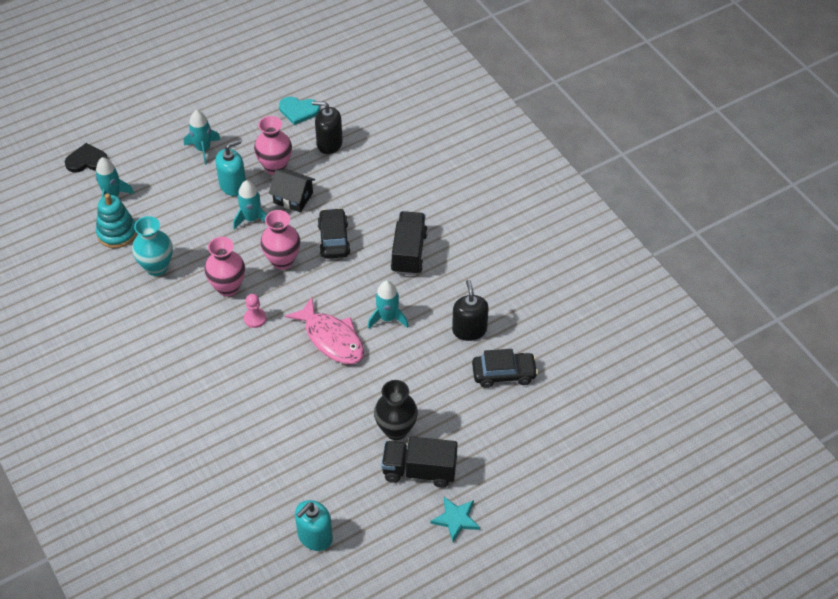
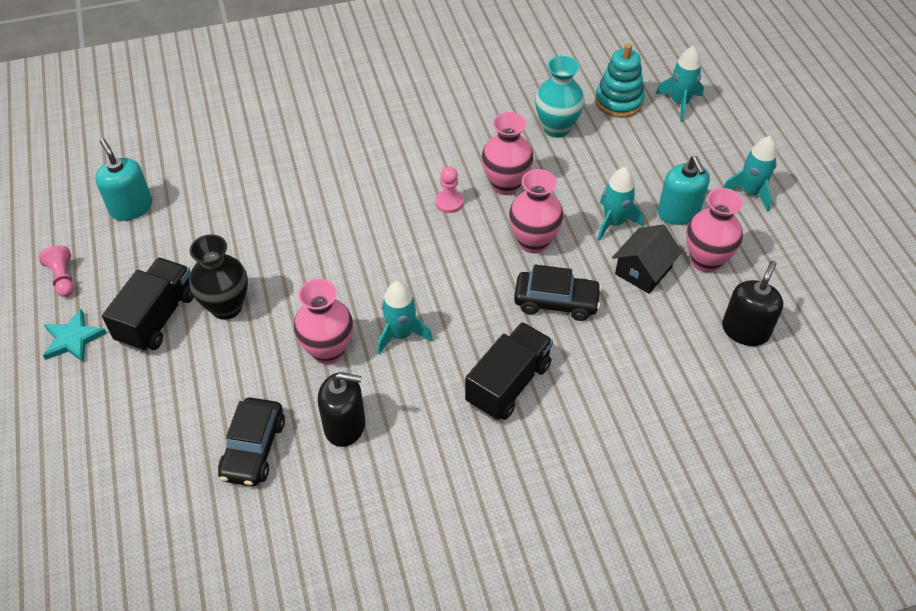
camera: 105 degrees right, 0 degrees up
black heart [65,143,108,173] -> none
turquoise heart [279,97,320,125] -> none
pink fish [285,297,364,364] -> none
black truck [391,211,428,275] -> black truck turned 75 degrees counterclockwise [465,322,553,420]
none -> pink pawn [39,245,74,297]
none -> pink vase [293,279,353,364]

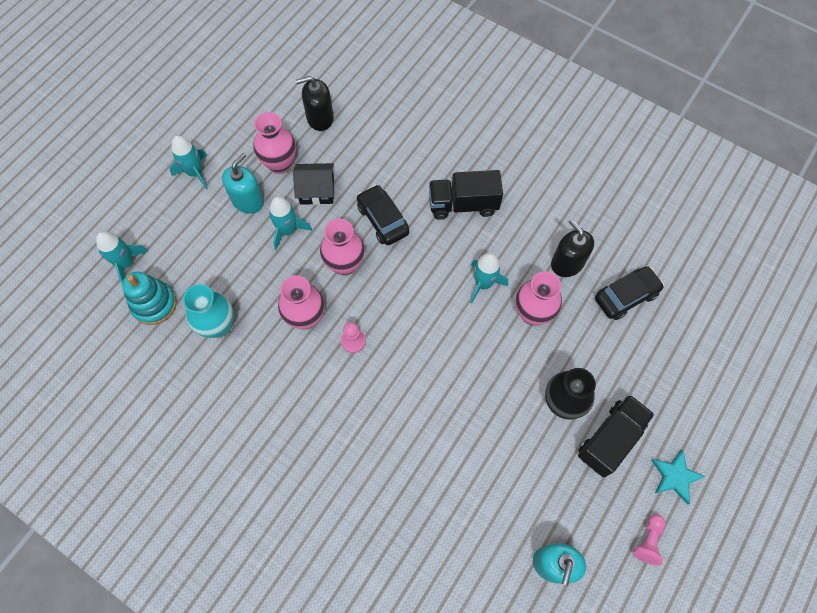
camera: 130 degrees left, 15 degrees up
black truck [102,258,194,352] -> black truck turned 150 degrees clockwise [578,394,655,478]

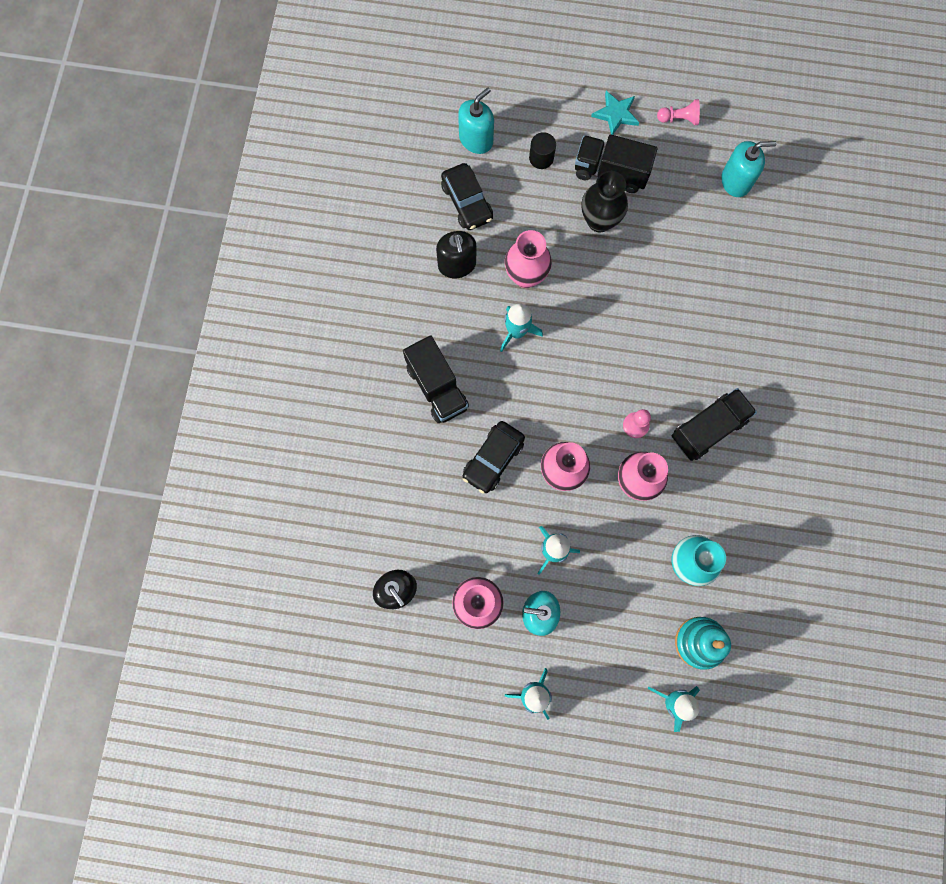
camera: 115 degrees left, 10 degrees up
black house [293,163,334,205] -> none
black soap dispenser [551,219,594,277] -> black soap dispenser turned 45 degrees counterclockwise [436,231,476,278]
black car [595,266,664,320] -> black car turned 150 degrees counterclockwise [441,163,493,230]
none -> turquoise soap dispenser [458,88,494,154]
none -> black cylinder [529,132,556,169]
none -> black truck [672,388,757,461]

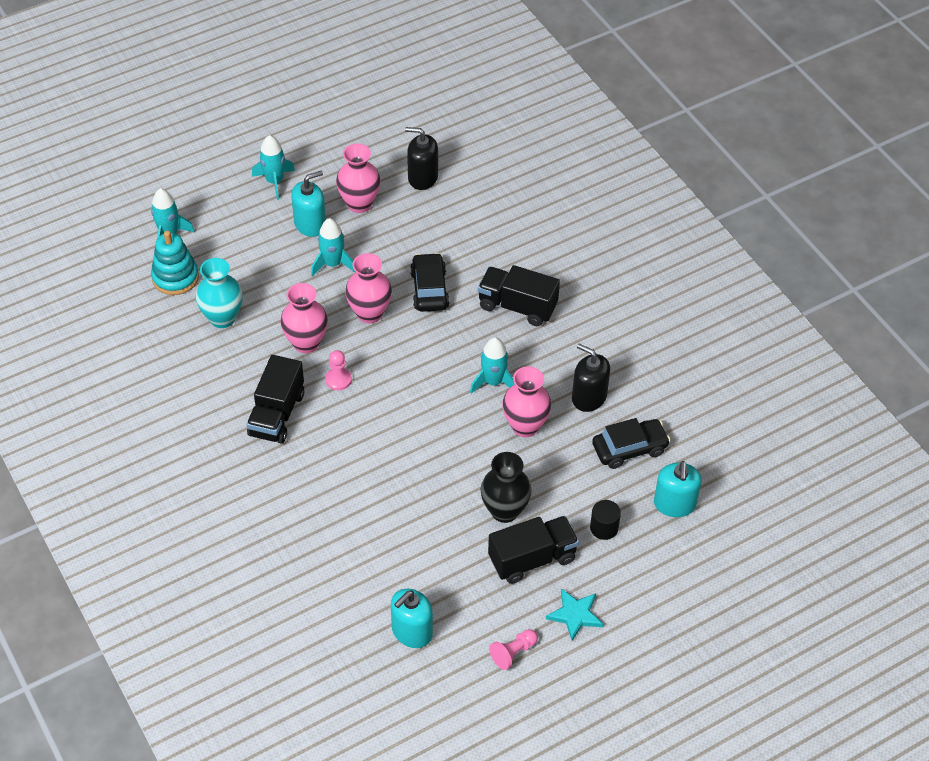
camera: 140 degrees right, 25 degrees down
black car [441,163,493,230] -> black car turned 135 degrees clockwise [592,418,670,469]

